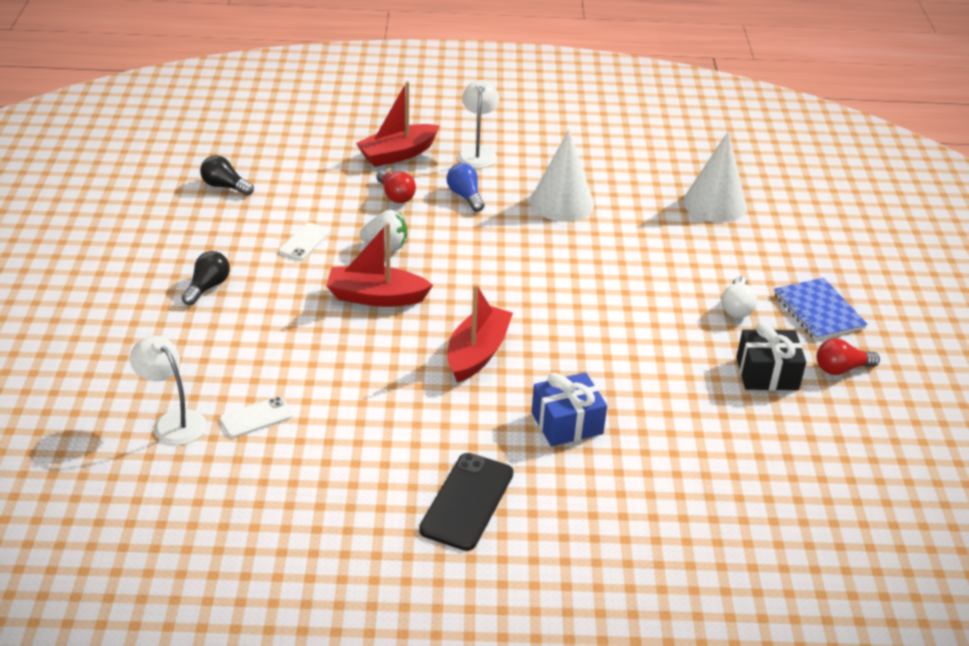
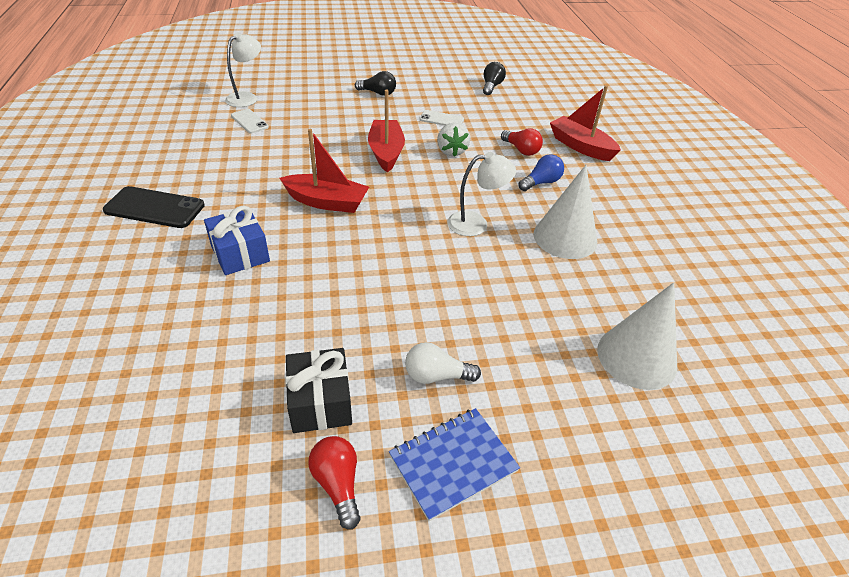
camera: 80 degrees right, 5 degrees up
red light bulb [376,170,416,203] -> red light bulb turned 90 degrees counterclockwise [501,128,543,156]
white lamp [458,80,499,168] -> white lamp moved to [448,152,516,236]

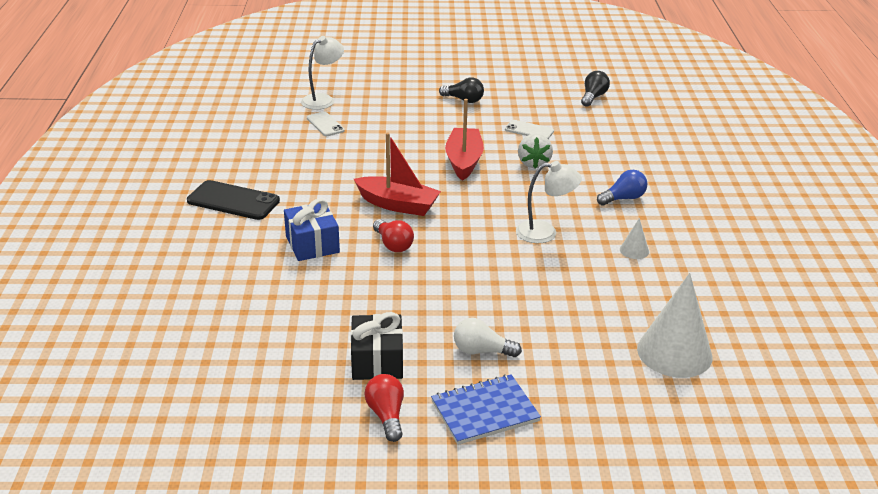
camera: 10 degrees right, 10 degrees down
red light bulb [501,128,543,156] -> red light bulb moved to [373,219,414,252]
white cone [533,165,597,259] -> white cone [620,218,649,259], size x0.45
red boat [550,85,621,161] -> none

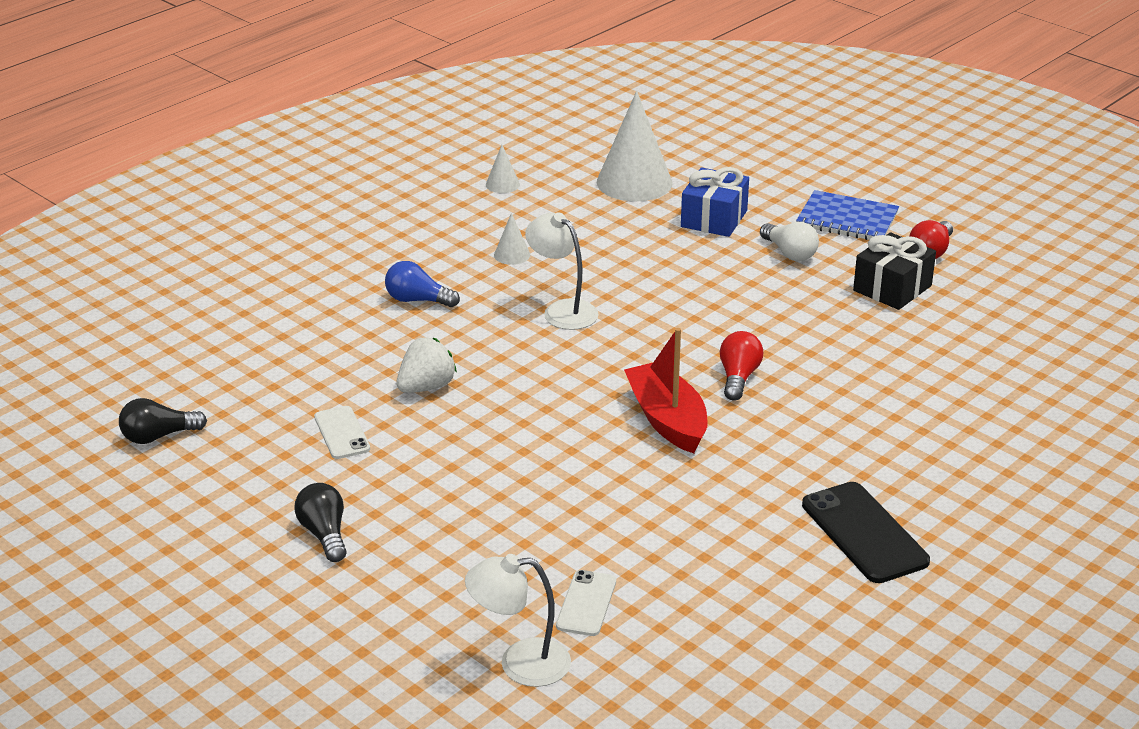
camera: 135 degrees left, 0 degrees up
blue gift [284,199,340,261] -> blue gift moved to [681,167,749,237]
red boat [445,99,484,181] -> none
none -> white cone [486,145,520,193]

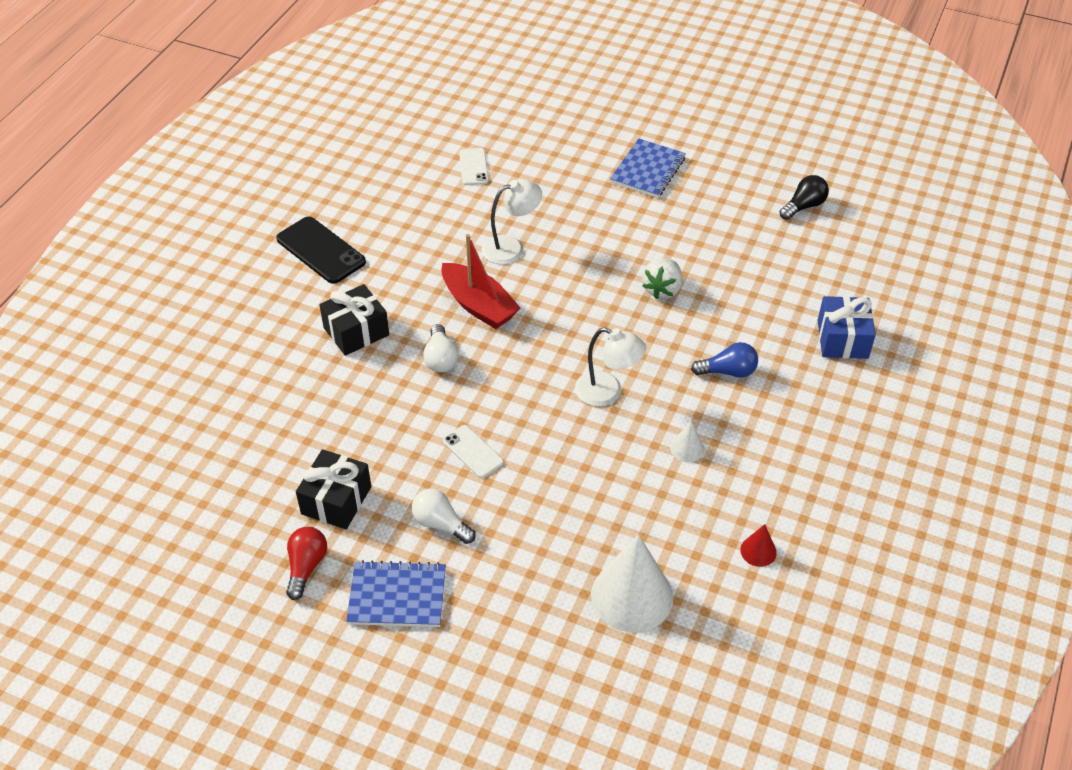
camera: 160 degrees right, 15 degrees up
black light bulb [294,483,347,562] -> blue notebook [610,138,686,198]
white phone [314,406,370,459] -> white phone moved to [443,425,504,478]
white lamp [465,554,571,687] -> white lamp moved to [482,179,542,264]
white cone [486,145,520,193] -> red cone [740,524,777,567]
blue gift [681,167,749,237] -> blue gift moved to [818,296,876,359]
red light bulb [720,331,764,400] -> white light bulb [423,324,458,372]
none -> black gift [319,284,389,356]

